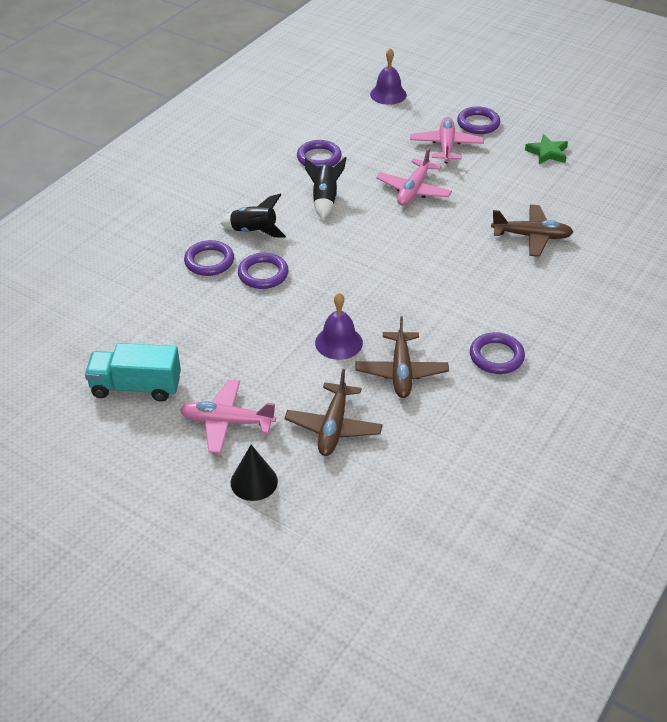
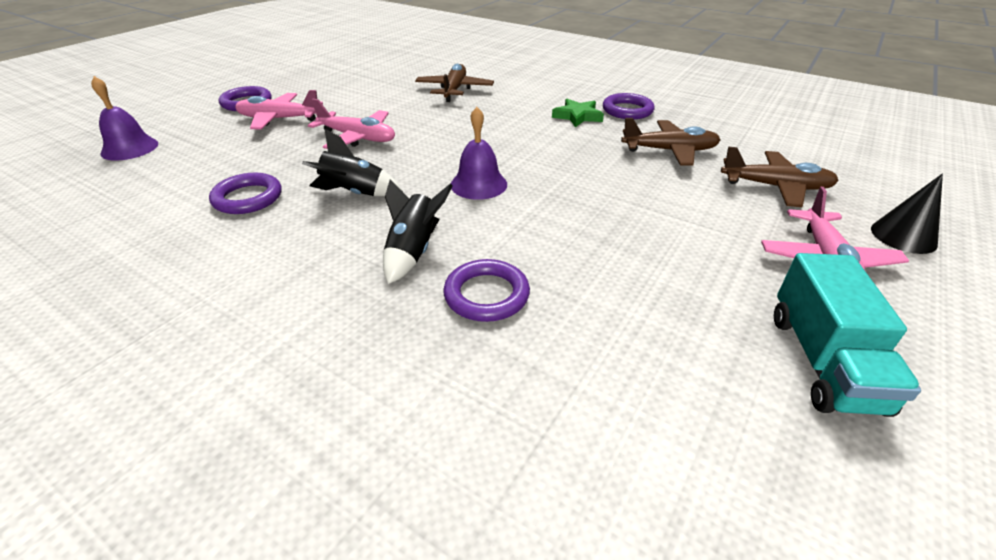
camera: 90 degrees left, 5 degrees down
purple ring [238,253,289,289] -> none
purple bell [315,293,363,360] -> purple bell moved to [451,107,507,200]
green star [525,134,568,164] -> green star moved to [552,99,604,127]

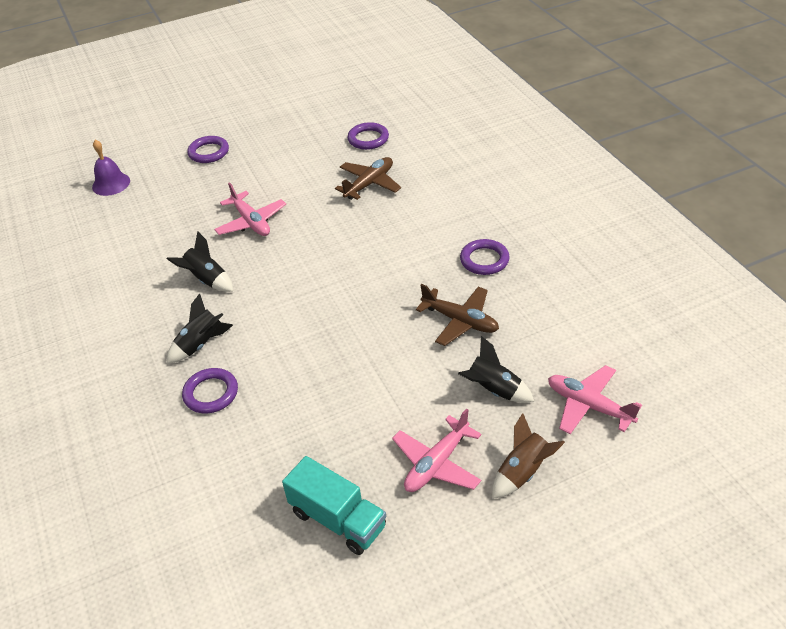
camera: 35 degrees right, 5 degrees up
purple ring [209,173,281,214] -> purple ring moved to [347,122,389,150]
pink plane [235,90,323,130] -> pink plane moved to [548,365,642,434]
purple bell [451,107,507,200] -> none
green star [552,99,604,127] -> none
brown plane [721,147,839,207] -> black rocket [458,336,534,403]
turquoise truck [774,253,921,417] -> turquoise truck turned 90 degrees counterclockwise [282,456,386,555]
black cone [871,174,943,254] -> brown rocket [492,413,565,499]

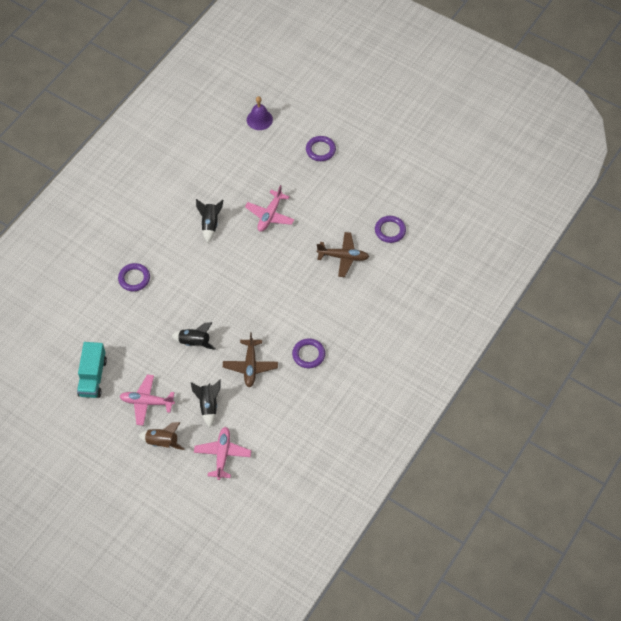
camera: 55 degrees right, 15 degrees up
black rocket [167,293,233,363] -> black rocket moved to [172,322,216,350]

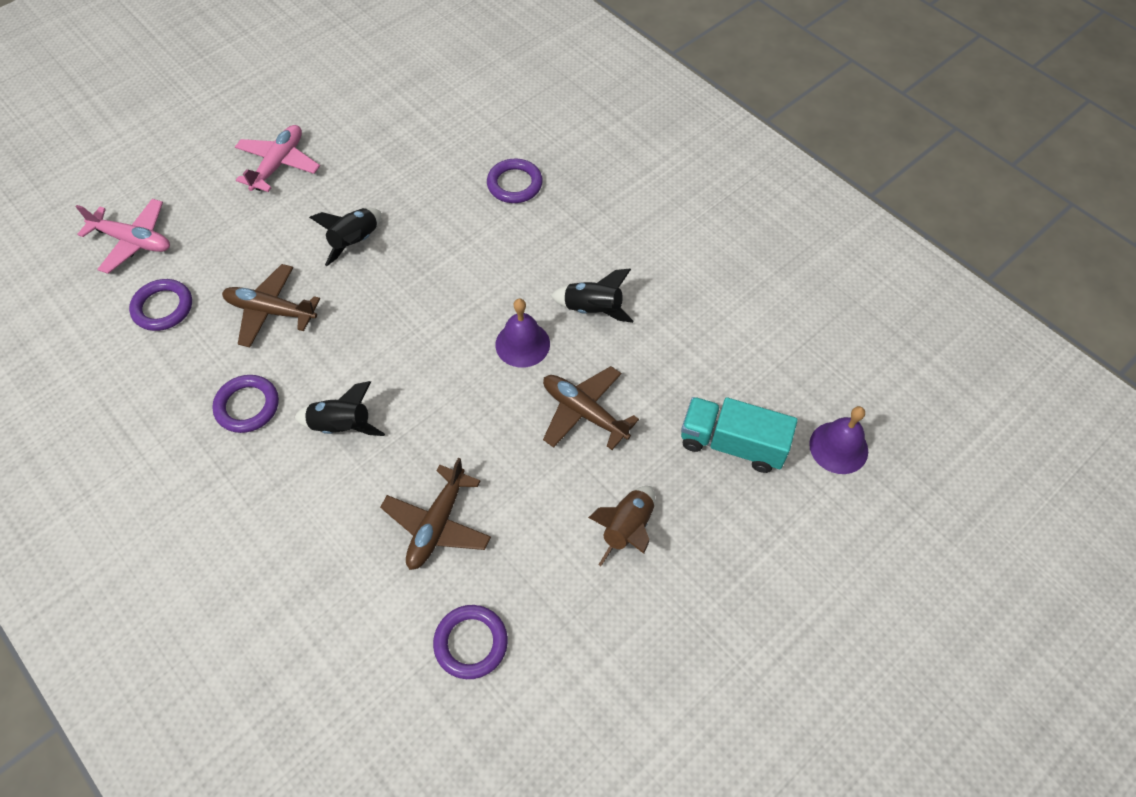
camera: 105 degrees right, 0 degrees up
turquoise truck [77,342,107,398] -> turquoise truck moved to [681,397,798,473]
brown rocket [138,422,185,450] -> brown rocket moved to [588,486,655,566]
black rocket [191,380,221,427] -> black rocket moved to [294,381,385,436]
pink plane [245,185,295,232] -> brown plane [543,366,639,450]
purple ring [306,136,336,161] -> purple ring moved to [129,279,192,331]
none -> purple bell [495,299,550,368]

